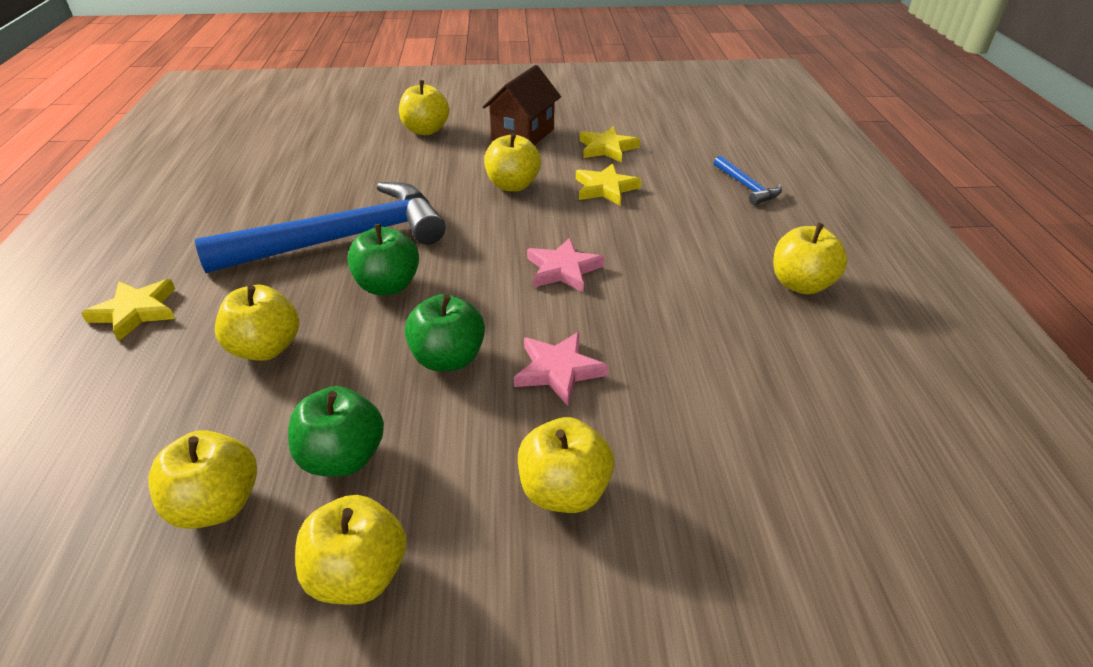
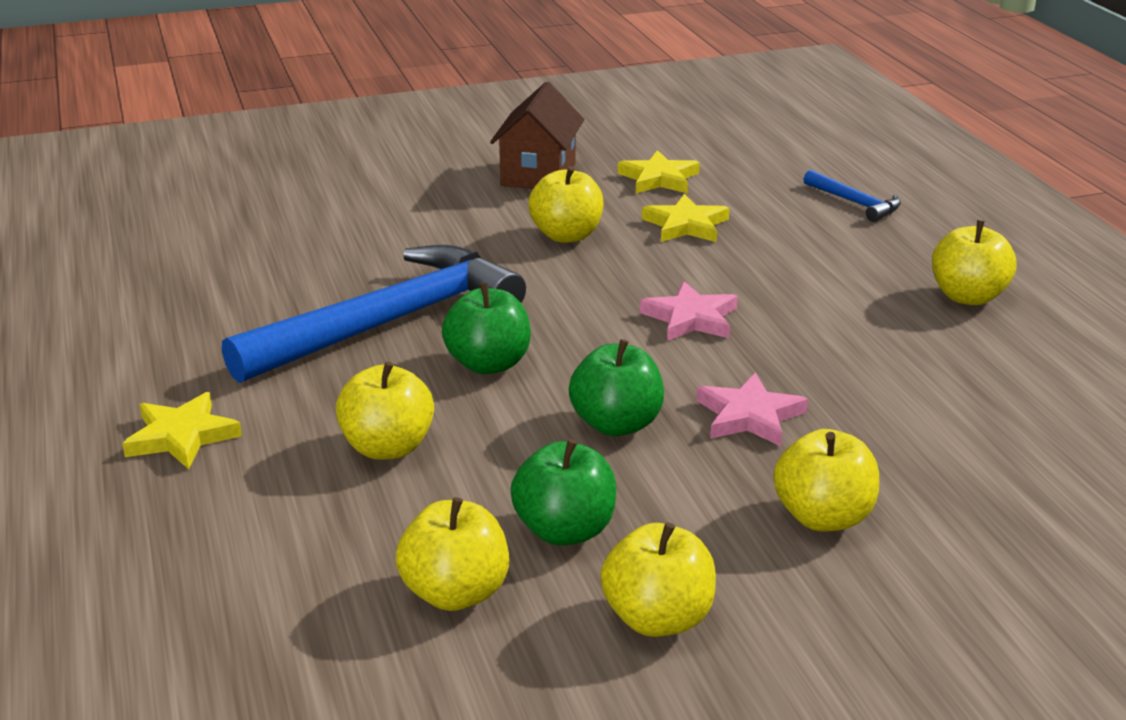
camera: 15 degrees left, 10 degrees down
yellow apple [399,80,449,135] -> none

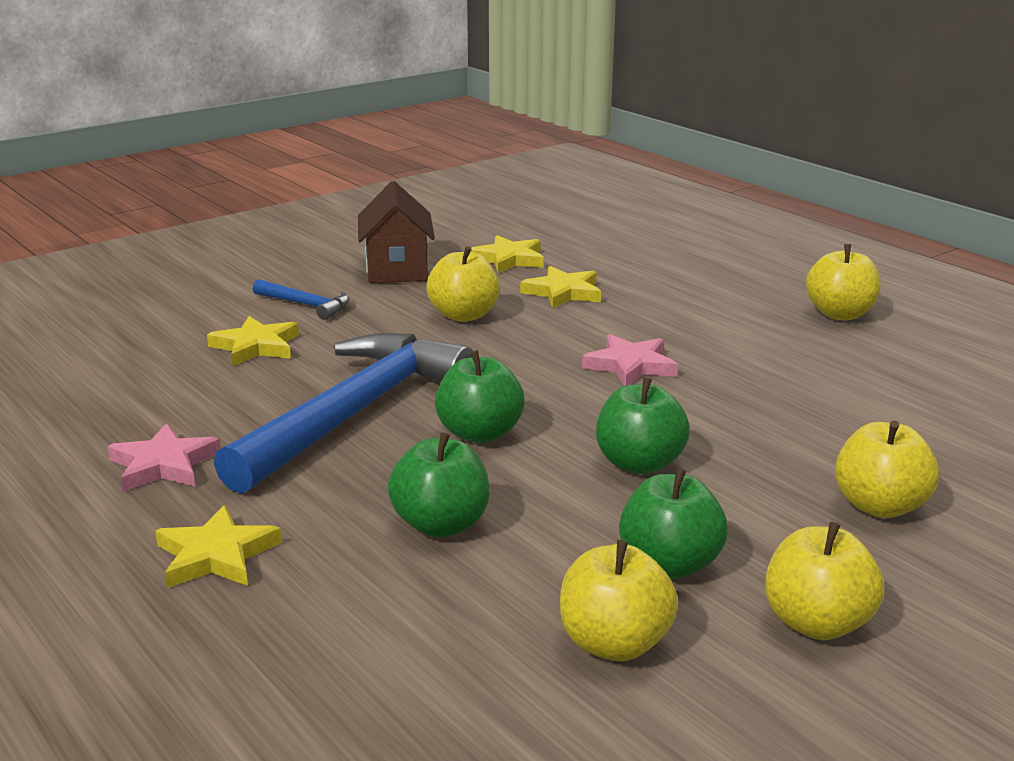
camera: 20 degrees left, 5 degrees down
yellow apple [336,361,434,460] -> green apple [388,432,490,537]
pink star [696,372,808,446] -> pink star moved to [107,423,221,492]
blue hammer [804,170,901,222] -> blue hammer moved to [253,279,350,320]
none -> yellow star [207,316,299,366]

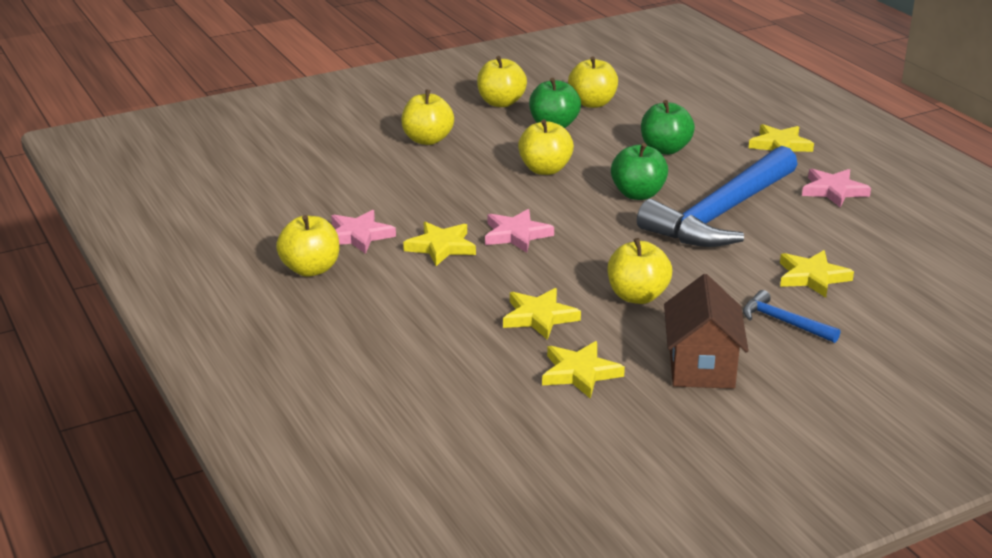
camera: 170 degrees left, 5 degrees up
green apple [596,377,690,474] -> yellow apple [518,119,574,175]
none -> pink star [331,210,396,254]
none -> yellow star [403,222,476,266]

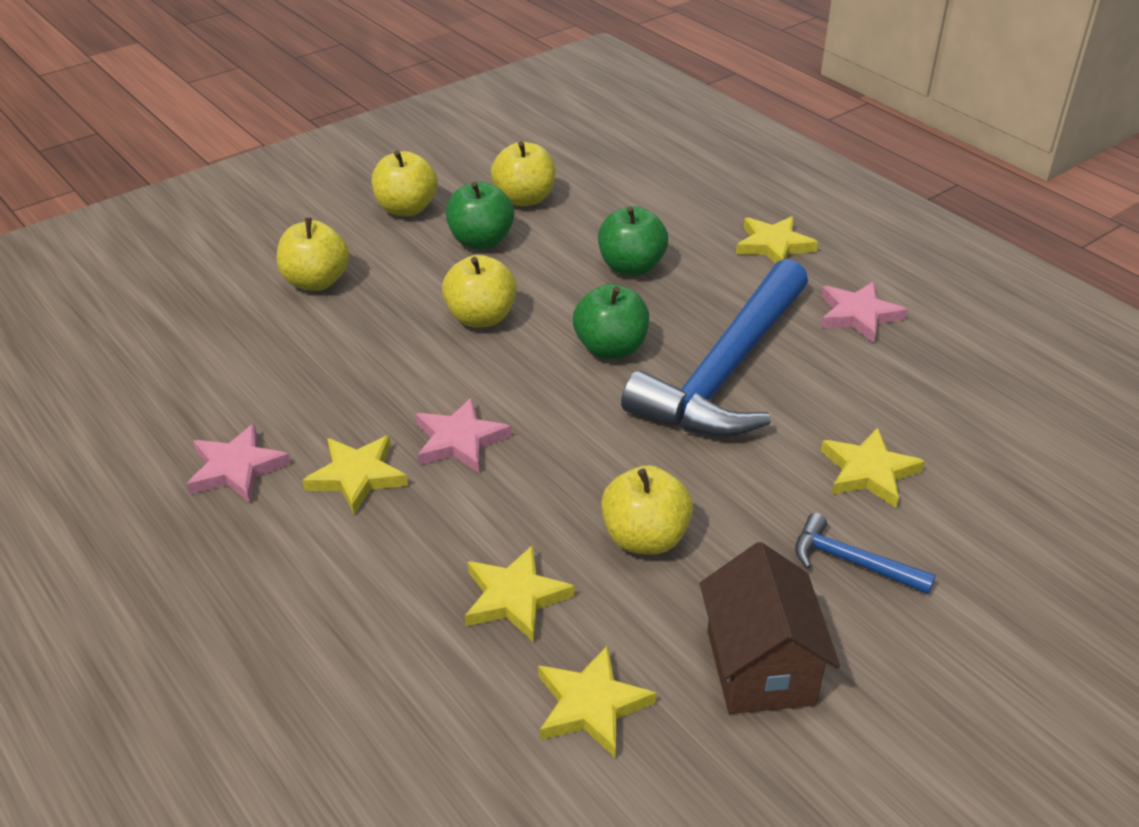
camera: 10 degrees left, 10 degrees up
yellow apple [276,215,339,277] -> none

